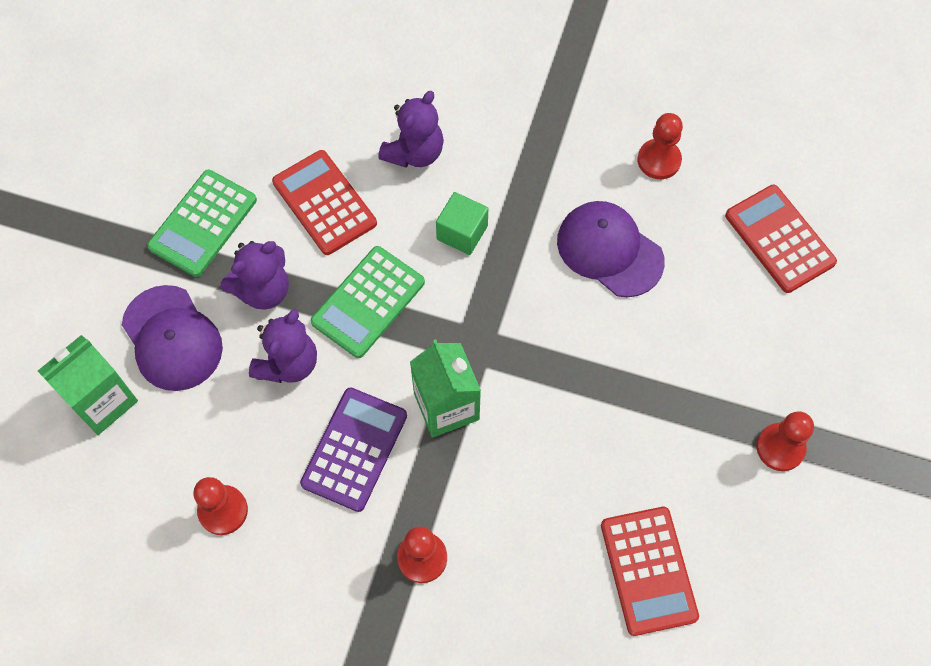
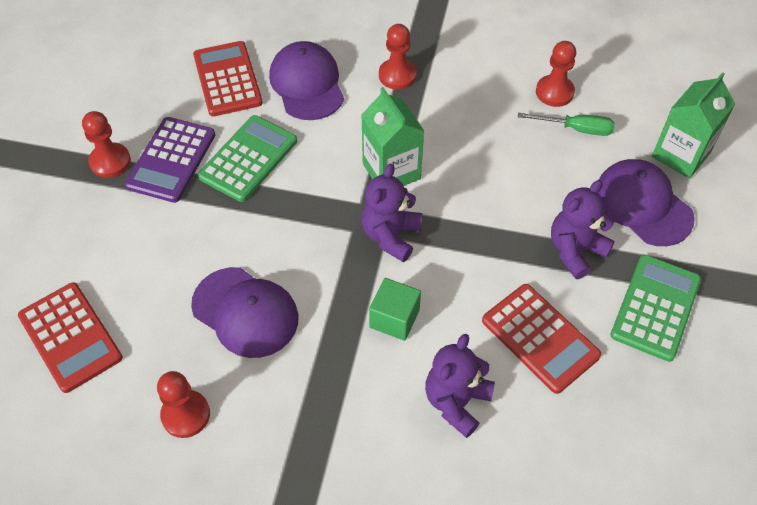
camera: 175 degrees right, 10 degrees down
purple teddy bear [249,309,317,383] -> purple teddy bear moved to [361,164,422,262]
purple calculator [300,388,407,512] -> purple calculator moved to [125,117,215,203]
green calculator [311,246,425,358] -> green calculator moved to [198,115,297,202]
none -> purple cap [269,41,344,120]
none -> green screwdriver [518,112,615,136]

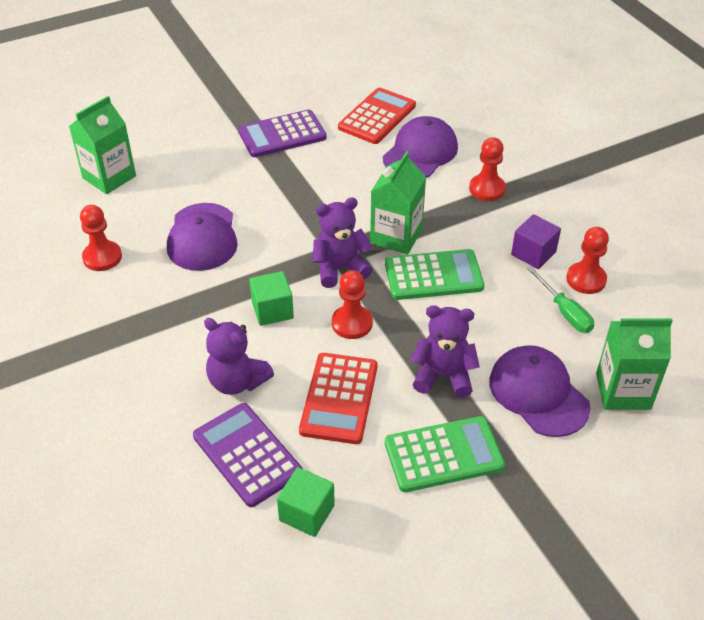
camera: 50 degrees right, 10 degrees down
red calculator [18,282,123,393] -> green carton [69,96,136,194]
red pawn [82,111,131,178] -> red pawn moved to [332,270,373,339]
green calculator [198,115,297,202] -> green calculator moved to [385,249,484,300]
purple teddy bear [425,334,495,438] -> purple teddy bear turned 135 degrees counterclockwise [204,318,274,395]
purple cap [598,159,695,246] -> purple cap turned 45 degrees counterclockwise [489,345,591,437]
none -> purple calculator [193,403,303,507]
none -> green cube [277,467,335,537]
none -> purple cube [511,214,561,269]

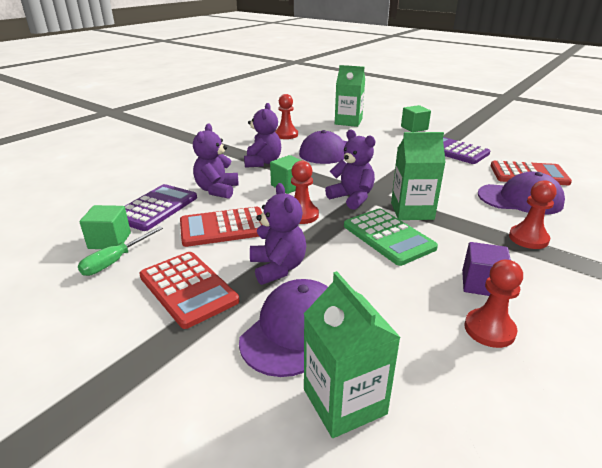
camera: 65 degrees right, 15 degrees down
green calculator [385,416,505,492] -> red calculator [139,252,239,329]
green screwdriver [527,266,594,333] -> green screwdriver moved to [78,226,163,276]
none -> purple teddy bear [244,103,281,168]
none -> green cube [401,105,431,132]

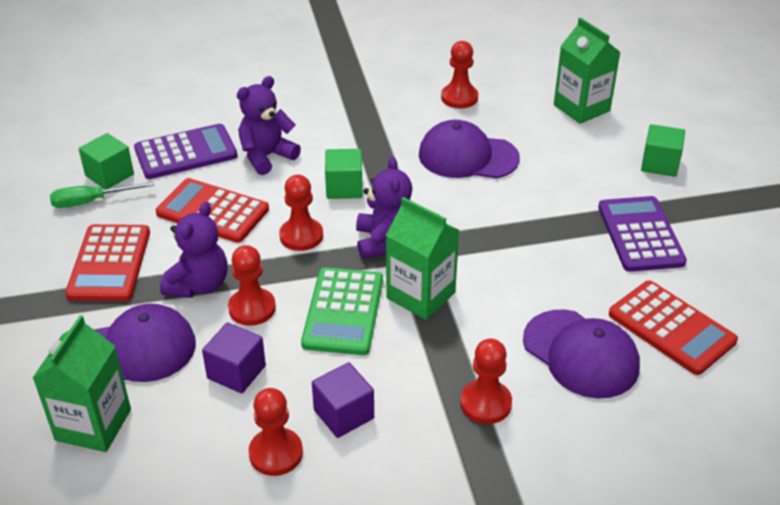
camera: 40 degrees right, 10 degrees up
purple teddy bear [244,103,281,168] -> none
none -> purple cube [202,322,266,393]
none -> red pawn [228,245,276,326]

